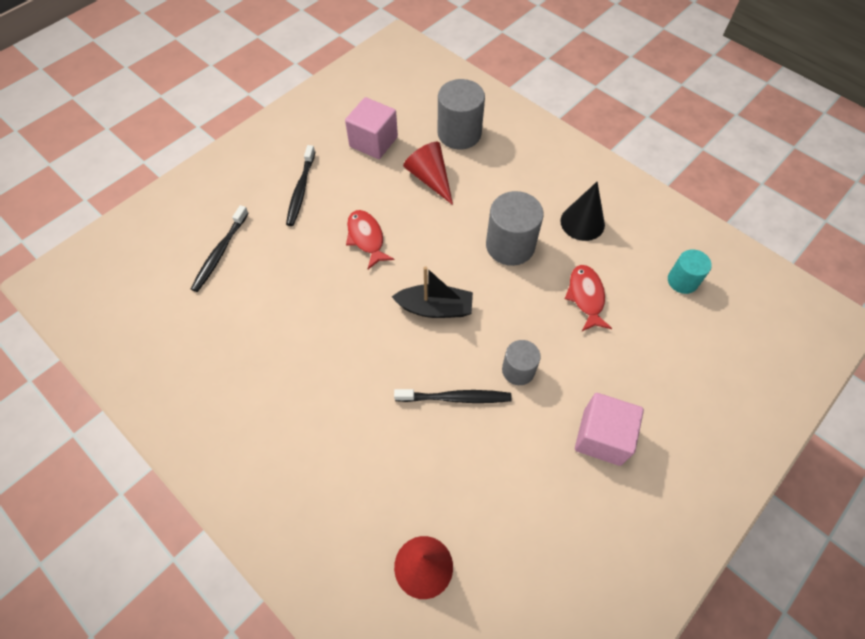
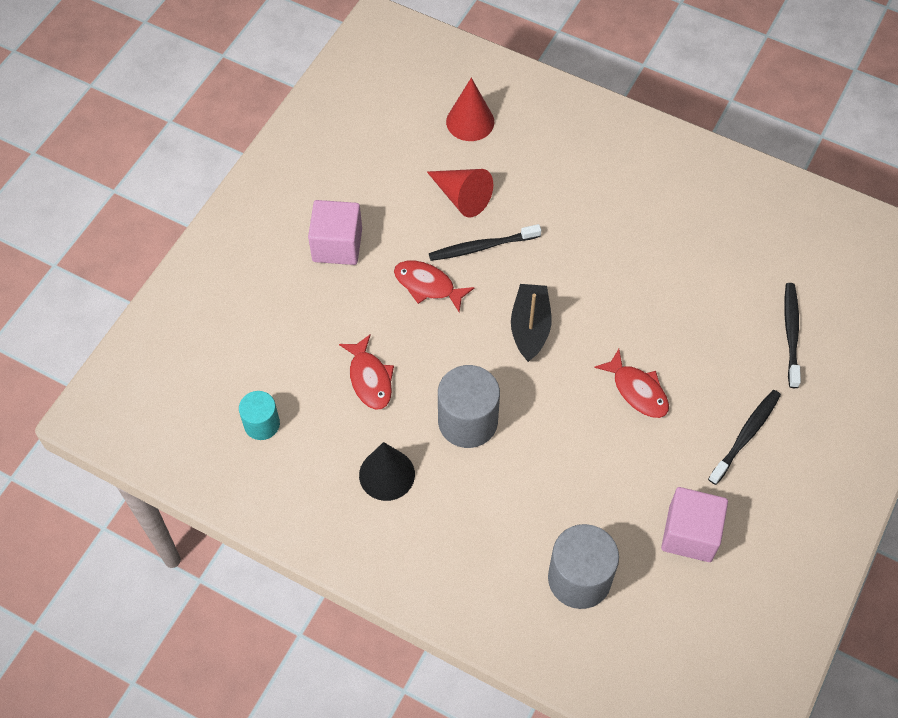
camera: 165 degrees right, 0 degrees up
black toothbrush [286,145,315,226] -> black toothbrush turned 45 degrees clockwise [708,390,781,485]
black boat [392,266,473,318] -> black boat turned 105 degrees clockwise [511,284,551,362]
red cone [403,142,453,205] -> red cone moved to [427,169,493,218]
grey cylinder [502,340,541,385] -> red fish [394,260,475,312]

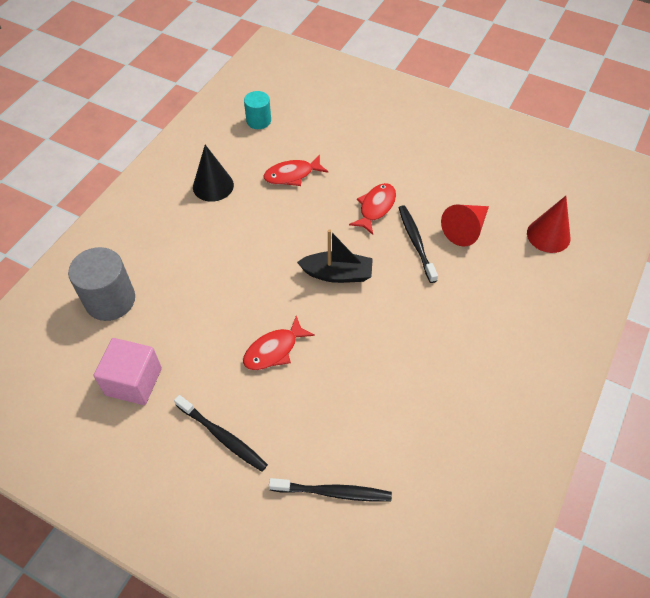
camera: 90 degrees right, 5 degrees down
pink cube [308,200,362,265] -> none
grey cylinder [438,365,500,448] -> none

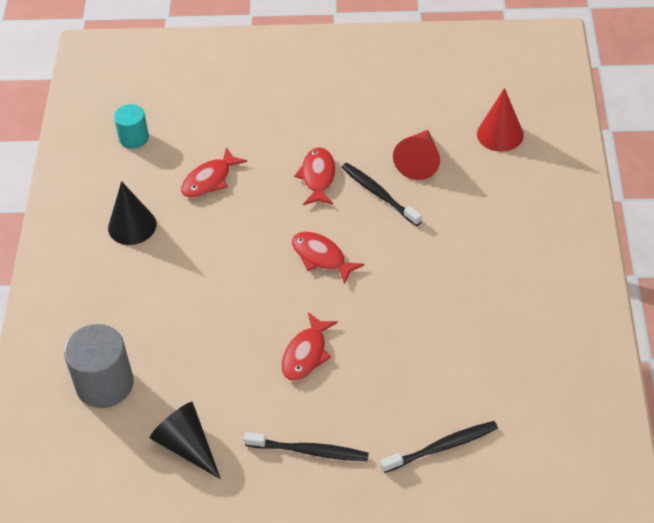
camera: 25 degrees left, 5 degrees down
pink cube [93,338,162,405] -> black cone [149,402,221,479]
black boat [297,229,373,283] -> red fish [292,232,365,285]

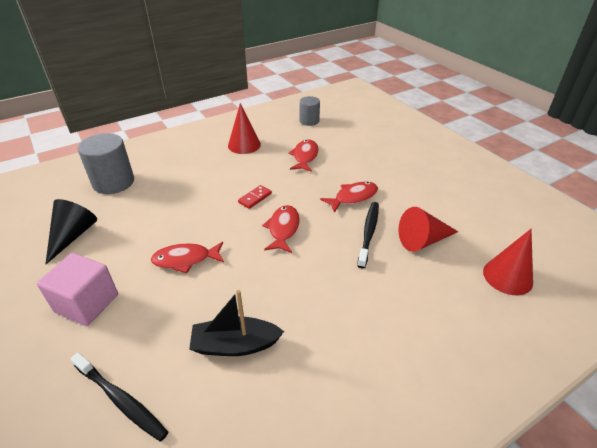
camera: 55 degrees right, 10 degrees down
black cone [108,181,157,245] -> red cone [228,103,261,154]
turquoise cylinder [114,104,149,149] -> grey cylinder [300,96,320,126]
red fish [181,147,247,198] -> red fish turned 90 degrees clockwise [288,140,318,172]
black toothbrush [244,432,369,461] -> pink cube [37,253,118,326]
none -> black boat [189,290,284,356]
none -> red domino [238,185,272,209]

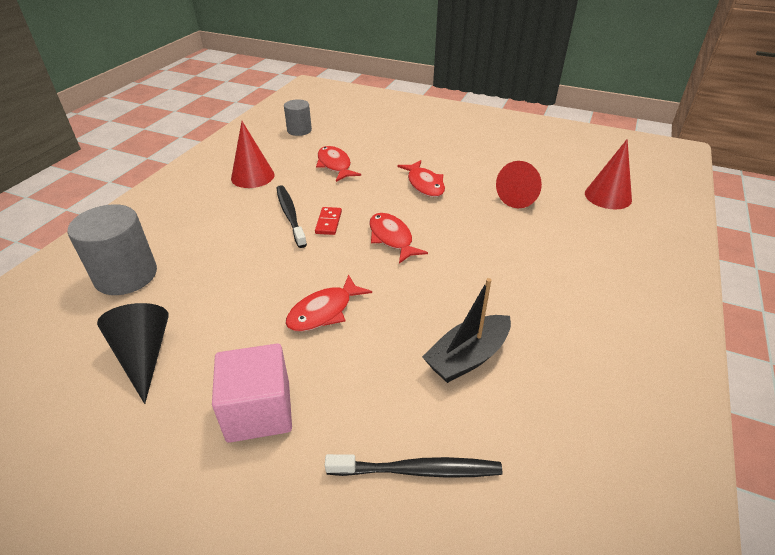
camera: 35 degrees left, 0 degrees up
red fish [320,182,378,213] -> red fish turned 135 degrees clockwise [397,160,445,197]
black toothbrush [357,202,379,268] -> black toothbrush moved to [276,185,307,248]

